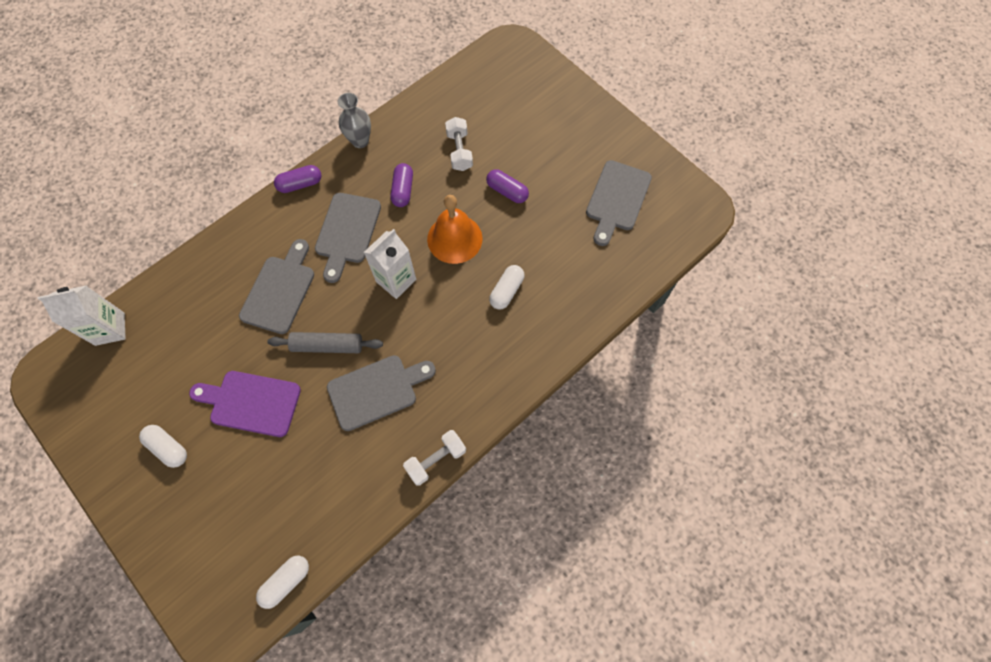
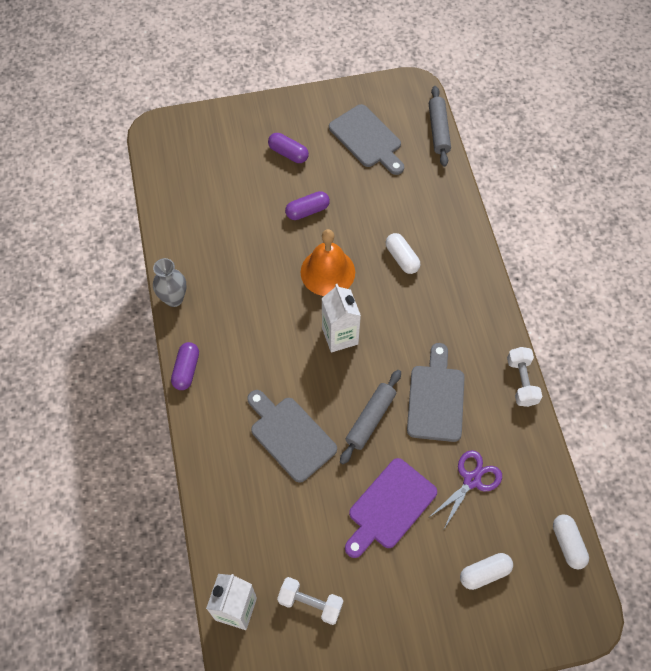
camera: 60 degrees left, 5 degrees down
white capsule [139,425,187,468] -> white capsule moved to [460,553,513,590]
grey cutting board [315,193,381,283] -> none
purple capsule [391,163,413,207] -> purple capsule moved to [268,133,309,163]
white dumbbell [445,117,473,171] -> white dumbbell moved to [277,577,343,625]
none -> purple scissors [428,450,502,529]
none -> grey rolling pin [429,86,451,167]

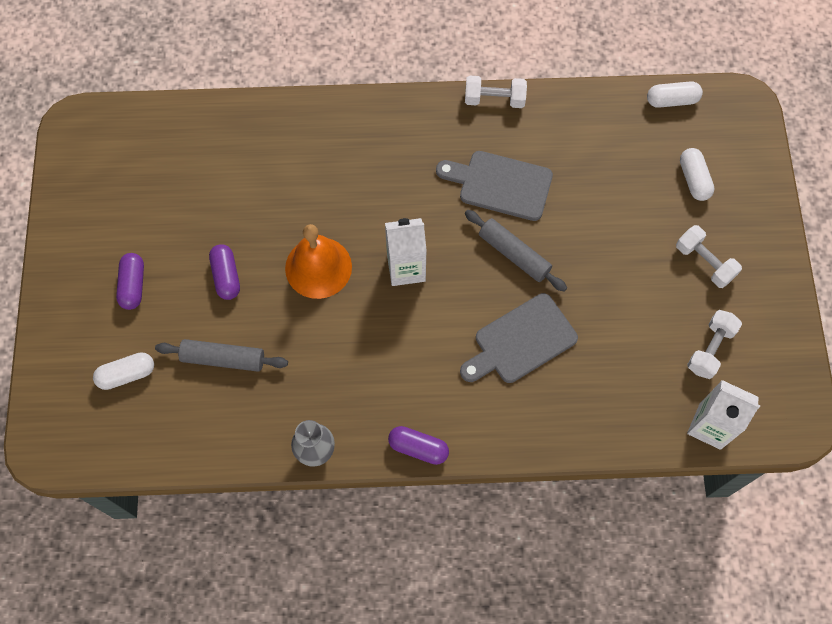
camera: 80 degrees left, 5 degrees up
purple capsule [268,133,309,163] -> purple capsule turned 45 degrees counterclockwise [116,253,144,310]
grey cutting board [329,104,404,175] -> none
purple cutting board [345,458,437,558] -> none
white capsule [385,233,421,274] -> white capsule moved to [93,352,154,390]
purple scissors [428,450,502,529] -> none
grey rolling pin [429,86,451,167] -> grey rolling pin moved to [155,339,288,372]
none -> white dumbbell [676,225,742,288]

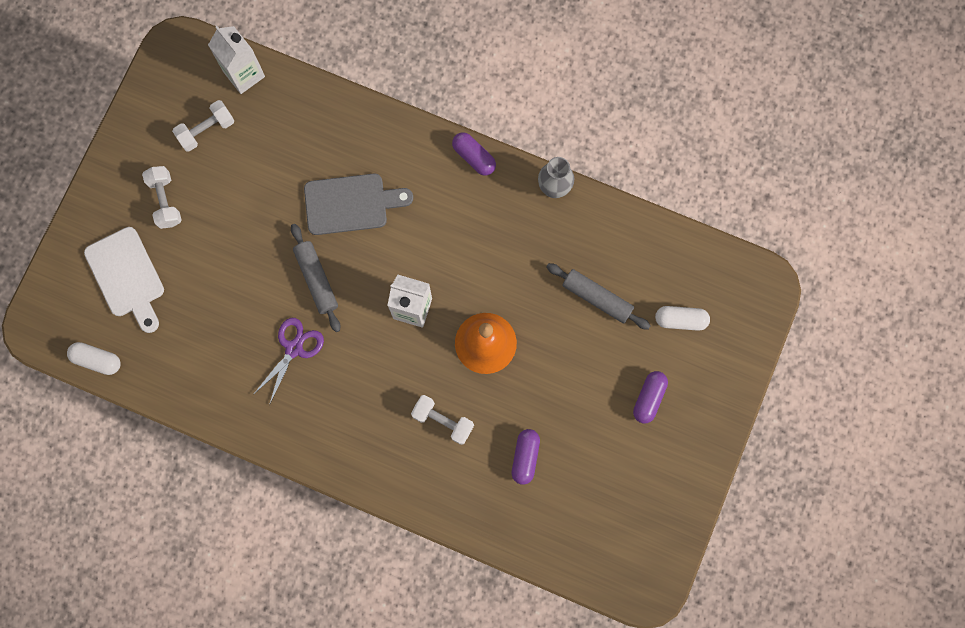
camera: 155 degrees left, 10 degrees up
purple capsule [209,244,240,300] -> purple capsule moved to [512,429,540,485]
grey cutting board [436,151,553,221] -> purple scissors [253,318,324,405]
white dumbbell [465,75,527,108] -> white dumbbell moved to [411,395,474,445]
white capsule [680,148,715,201] -> white cutting board [84,227,164,333]

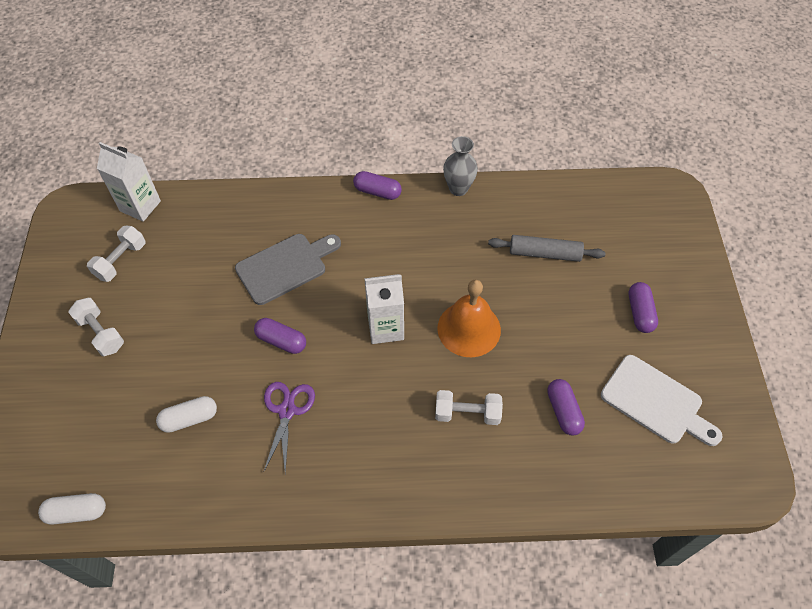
camera: 25 degrees left, 20 degrees down
white cutting board [84,227,164,333] -> white cutting board moved to [601,355,723,446]
grey rolling pin [291,224,340,332] -> purple capsule [254,318,306,354]
white capsule [655,306,710,331] -> white capsule moved to [156,396,217,433]

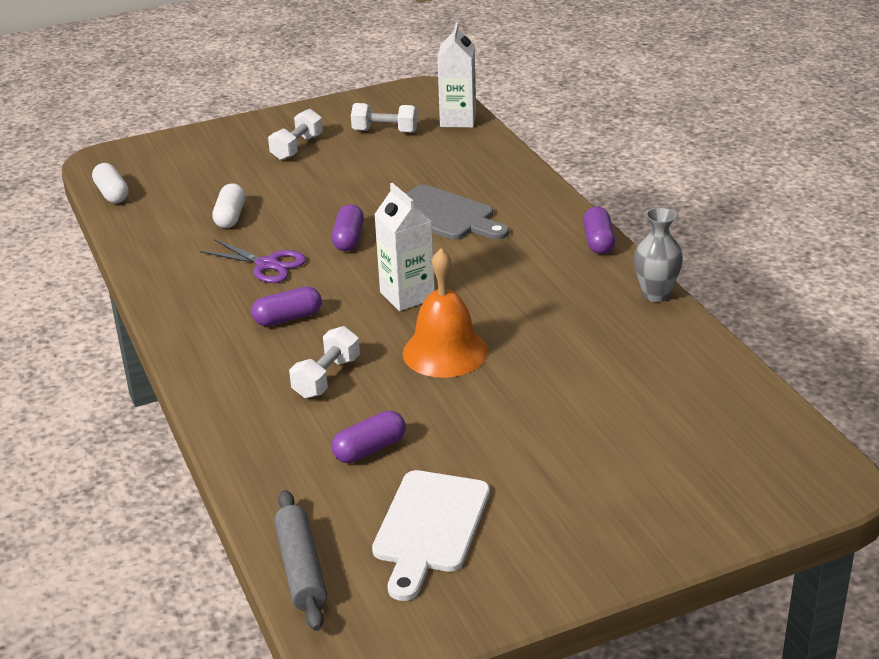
camera: 70 degrees right, 25 degrees down
white capsule [156,396,217,433] -> white capsule turned 45 degrees clockwise [212,183,245,228]
purple scissors [264,382,315,473] -> purple scissors turned 45 degrees clockwise [200,239,306,283]
white dumbbell [435,390,503,425] -> white dumbbell turned 45 degrees clockwise [289,326,360,398]
grey rolling pin [488,235,605,262] -> grey rolling pin moved to [274,490,327,631]
purple capsule [629,282,658,333] -> purple capsule moved to [251,286,322,326]

